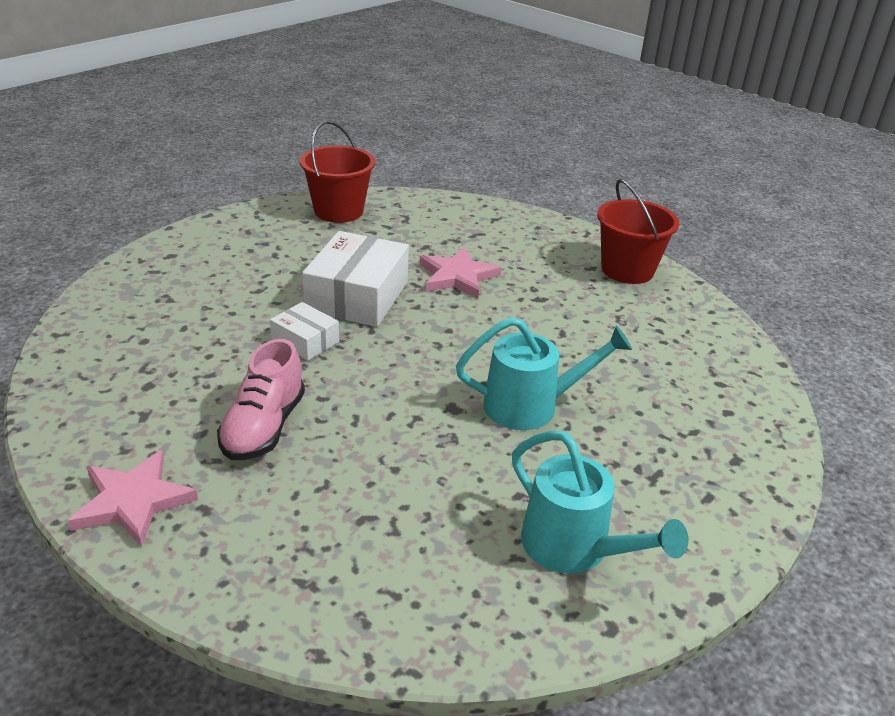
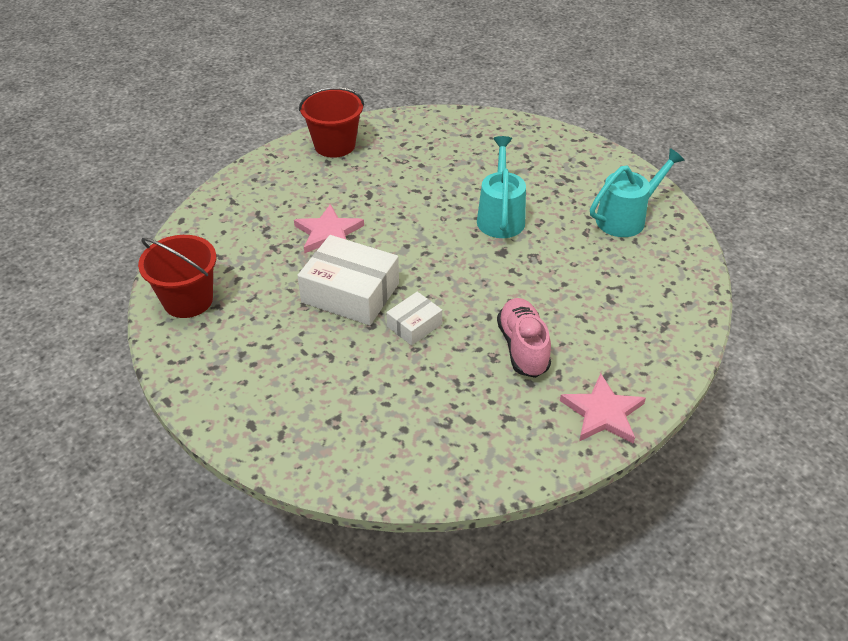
camera: 80 degrees left, 10 degrees up
pink shoe [217,339,305,460] -> pink shoe turned 120 degrees counterclockwise [497,298,551,378]

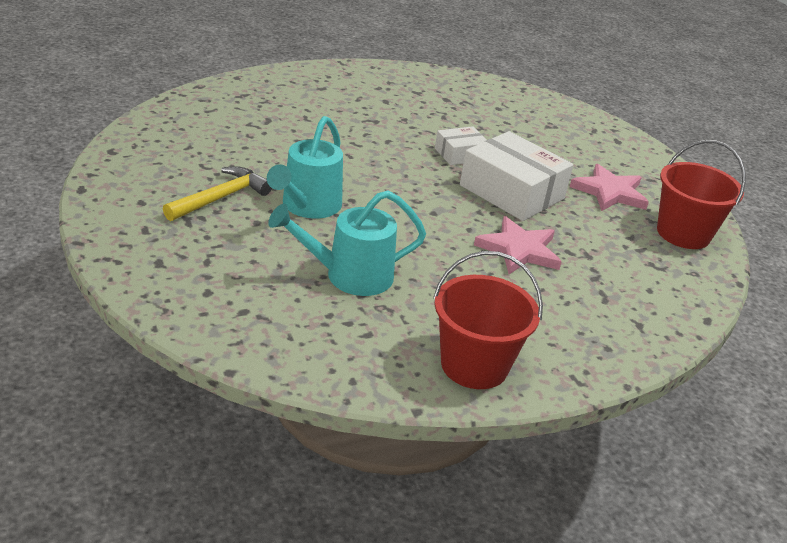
camera: 165 degrees left, 10 degrees down
pink shoe [497,298,551,378] -> none
pink star [560,373,646,444] -> pink star moved to [570,164,649,211]
turquoise watering can [590,148,685,237] -> turquoise watering can moved to [268,190,426,296]
none -> yellow hammer [163,166,272,221]

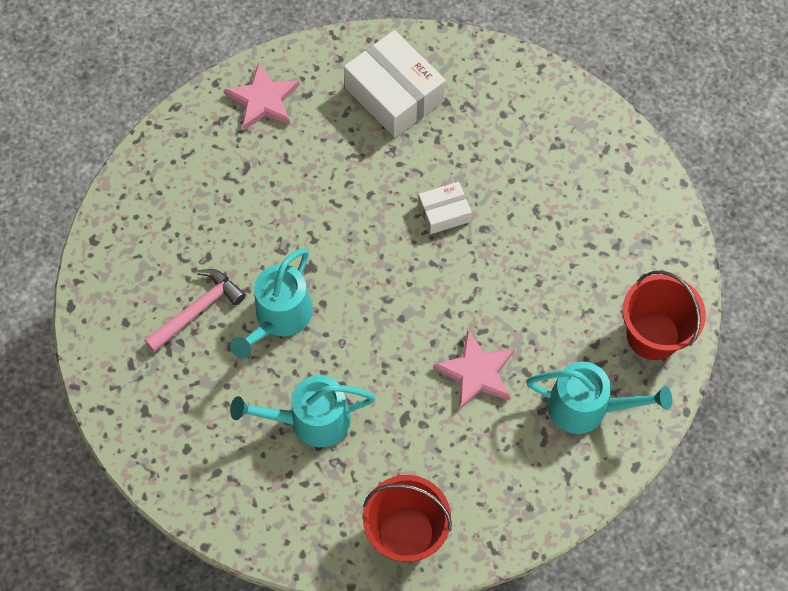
camera: 10 degrees right, 30 degrees up
yellow hammer [163,166,272,221] -> pink hammer [144,269,246,352]
white box [460,131,573,221] -> white box moved to [344,30,446,137]
pink star [570,164,649,211] -> pink star moved to [224,62,300,131]
none -> turquoise watering can [526,362,672,434]

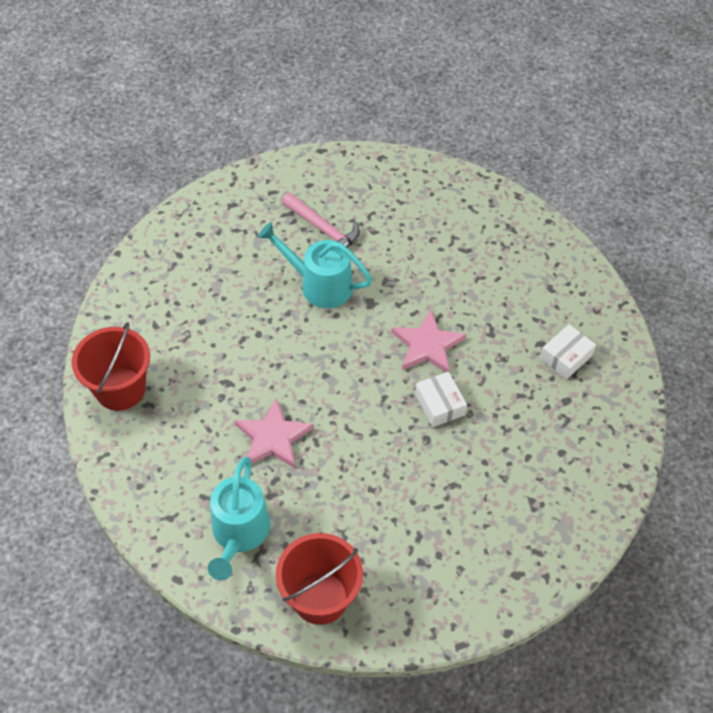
camera: 85 degrees right, 10 degrees down
pink star [224,62,300,131] -> pink star moved to [391,309,466,372]
turquoise watering can [230,375,375,447] -> none
white box [344,30,446,137] -> white box [540,324,596,379], size x0.53

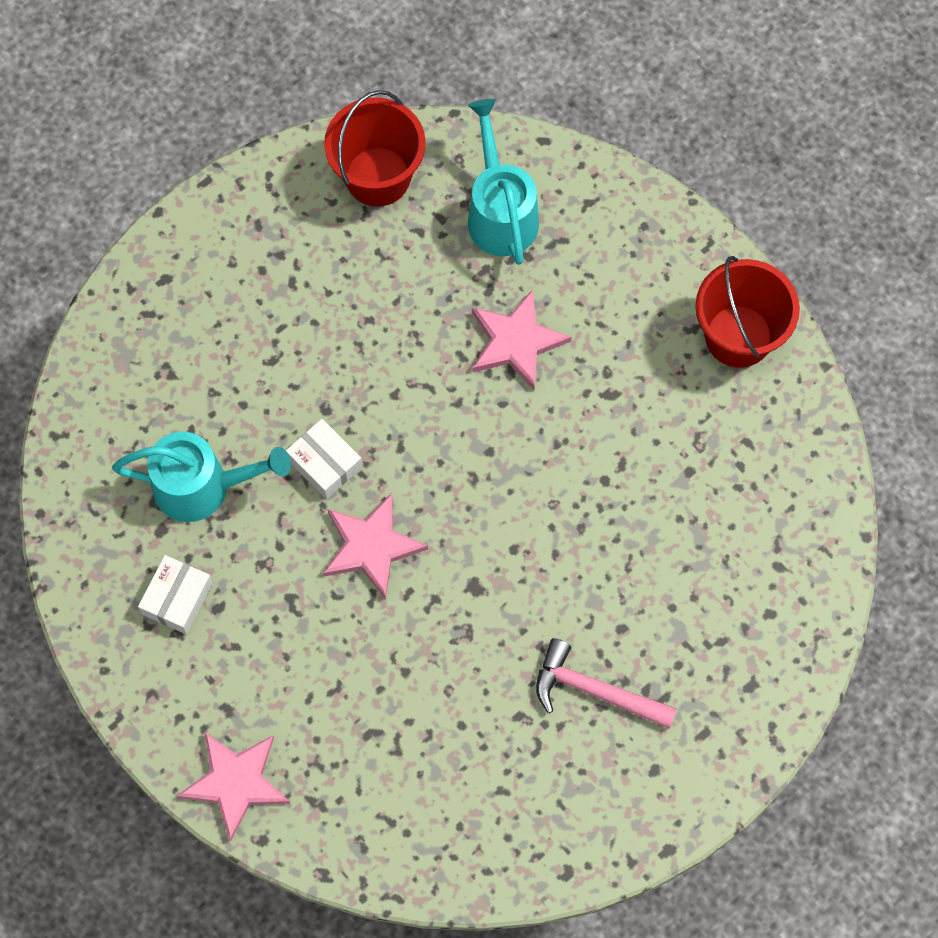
camera: 160 degrees right, 15 degrees up
turquoise watering can [258,222,372,308] -> turquoise watering can moved to [112,432,291,522]
none -> pink star [177,732,290,841]

